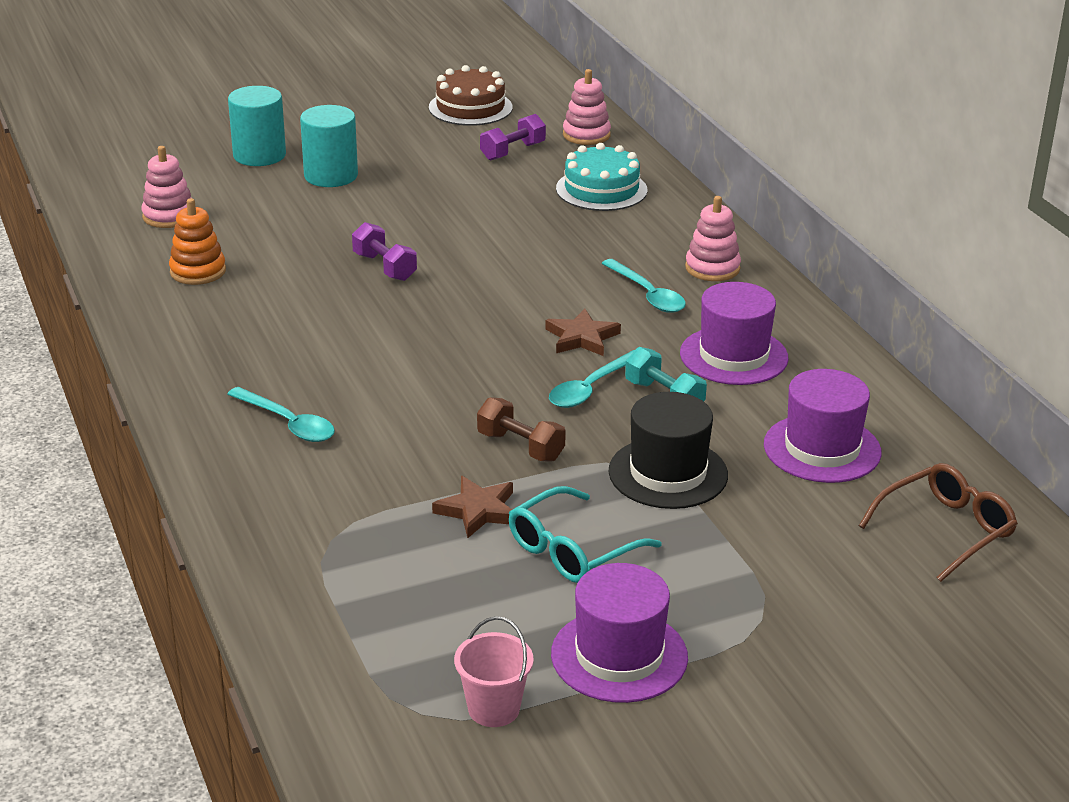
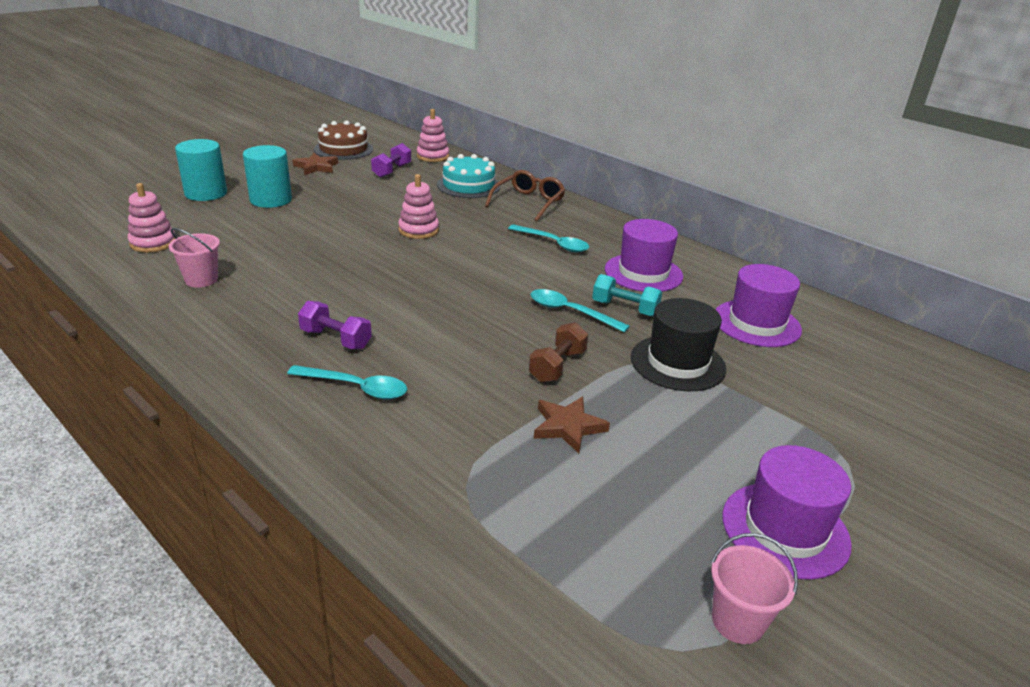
camera: 25 degrees left, 0 degrees up
orange stacking toy [169,198,226,285] -> pink bucket [169,228,220,288]
purple dumbbell [352,222,417,281] -> purple dumbbell moved to [298,301,372,349]
brown dumbbell [477,397,566,462] -> brown dumbbell turned 75 degrees counterclockwise [529,322,588,383]
turquoise glasses [509,486,662,583] -> none
brown star [545,308,621,356] -> brown star moved to [293,153,338,175]
turquoise spoon [549,350,635,408] -> turquoise spoon turned 105 degrees clockwise [531,289,630,333]
pink stacking toy [685,196,741,281] -> pink stacking toy moved to [398,174,439,239]
brown glasses [859,463,1018,582] -> brown glasses moved to [485,170,565,221]

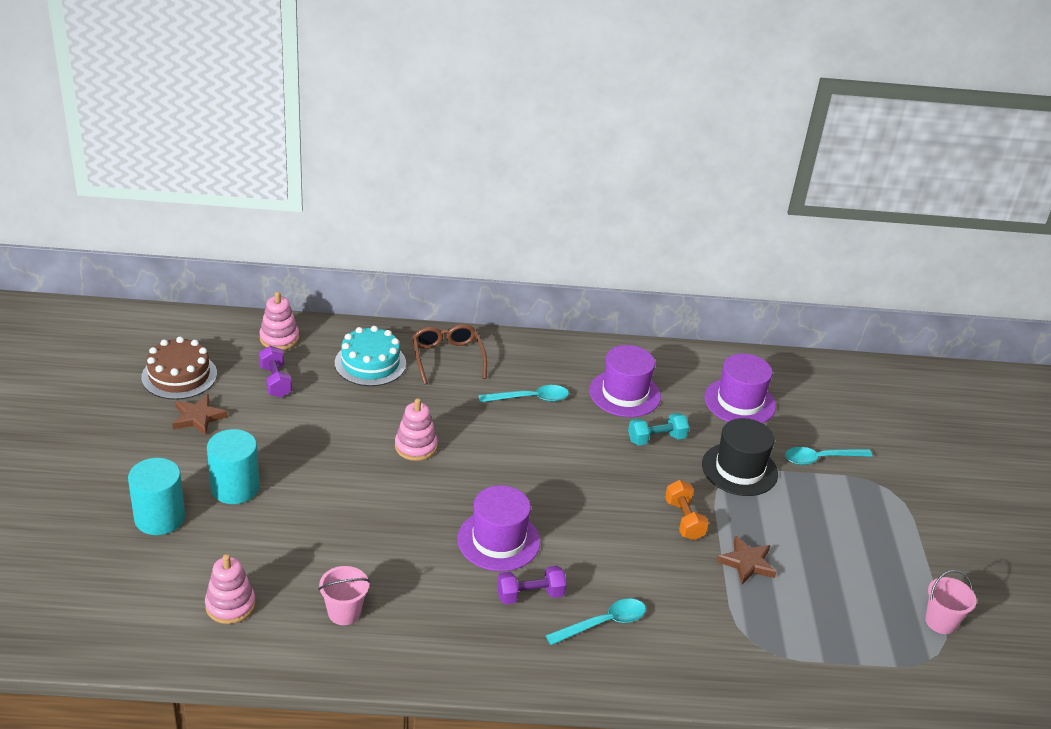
camera: 45 degrees left, 5 degrees up
brown dumbbell [529,322,588,383] -> orange dumbbell [665,480,709,540]
turquoise spoon [531,289,630,333] -> turquoise spoon moved to [785,447,873,465]
purple hat [722,445,852,580] -> purple hat moved to [457,485,540,571]

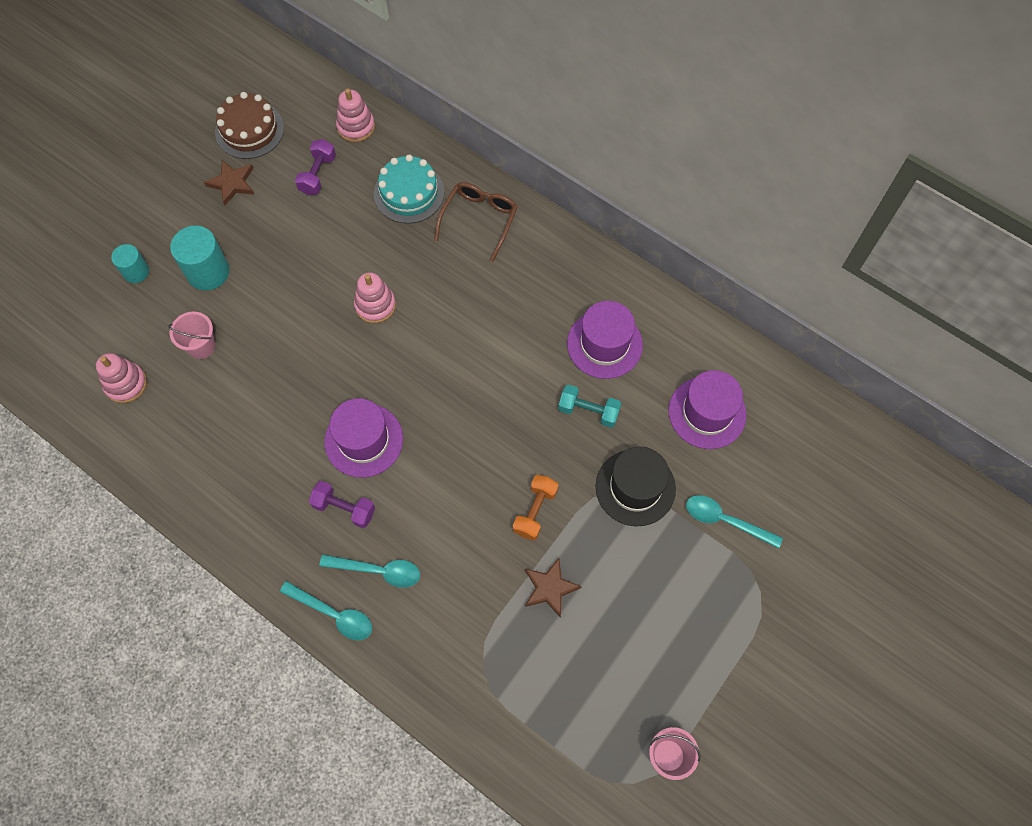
camera: 40 degrees right, 30 degrees up
turquoise cylinder [128,458,185,535] -> turquoise cylinder [111,244,149,283], size x0.61
pink bucket [318,566,370,625] -> pink bucket moved to [168,312,215,359]
turquoise spoon [479,385,569,402] -> turquoise spoon moved to [280,581,372,640]

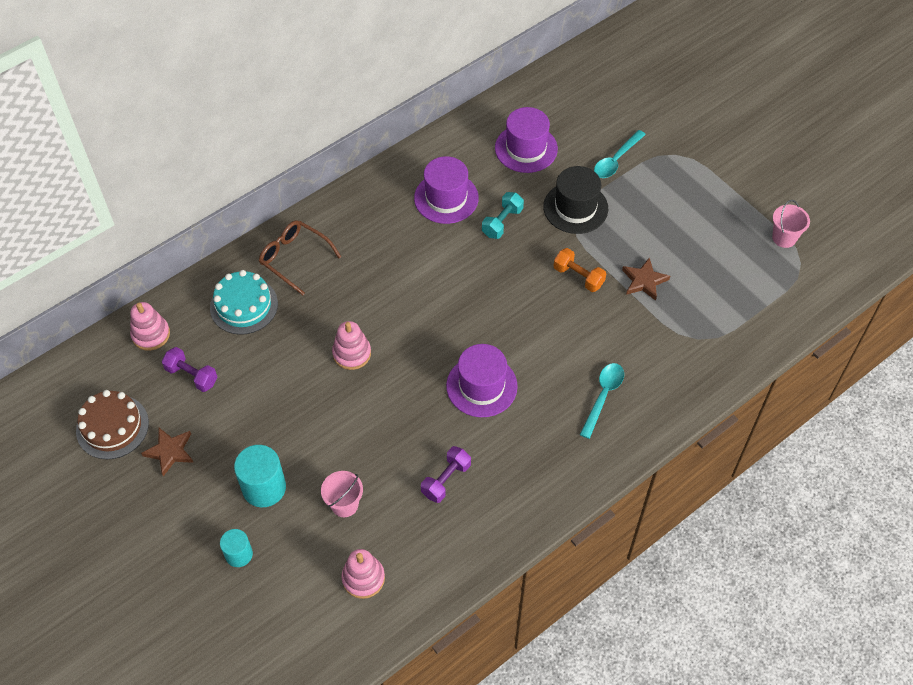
camera: 75 degrees left, 10 degrees down
turquoise spoon [280,581,372,640] -> none
purple dumbbell [309,481,375,528] -> purple dumbbell moved to [421,446,471,503]

